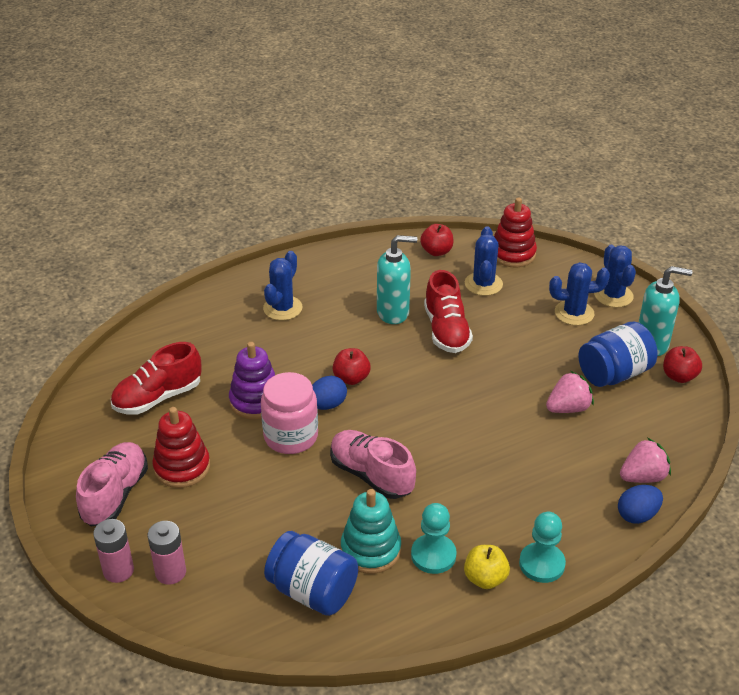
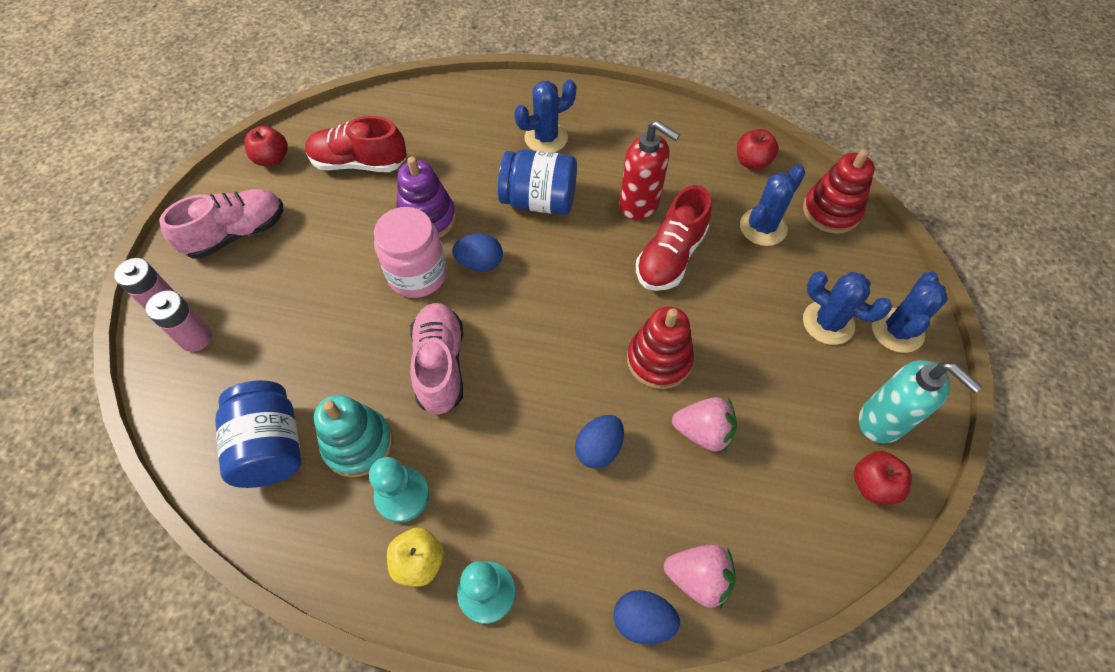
camera: 40 degrees right, 20 degrees up
red stacking toy [152,407,210,488] -> red stacking toy moved to [627,306,694,389]
red apple [333,348,371,385] -> red apple moved to [245,126,288,166]
turquoise soap dispenser [377,235,417,324] -> red soap dispenser [619,121,680,220]
blue jar [578,321,658,387] -> blue jar moved to [498,149,577,215]
none -> blue egg [575,415,624,469]

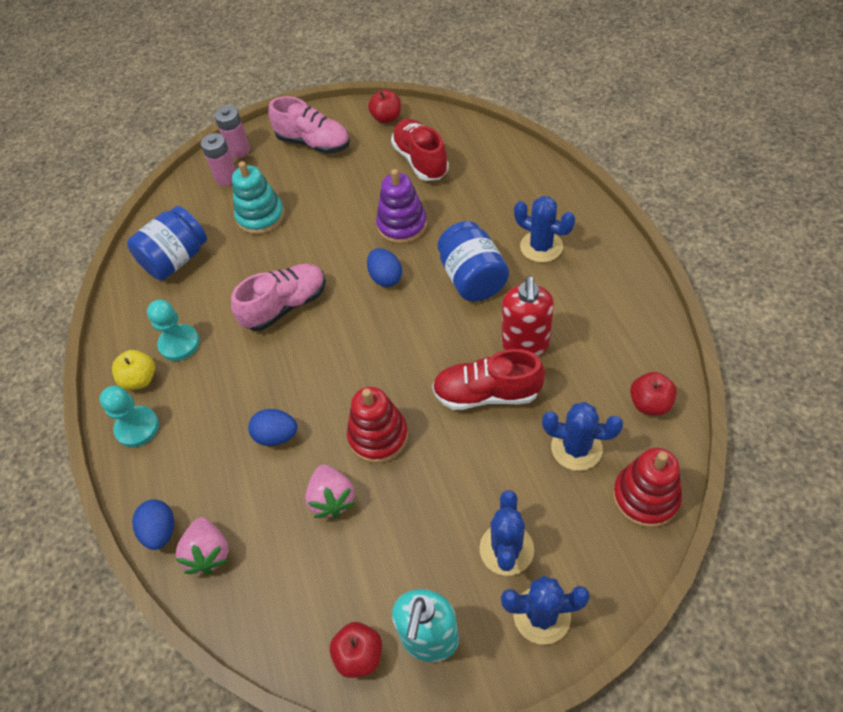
camera: 65 degrees right, 5 degrees down
turquoise stacking toy [314,395,393,477] -> turquoise stacking toy moved to [232,161,285,235]
pink jar [374,207,447,298] -> none

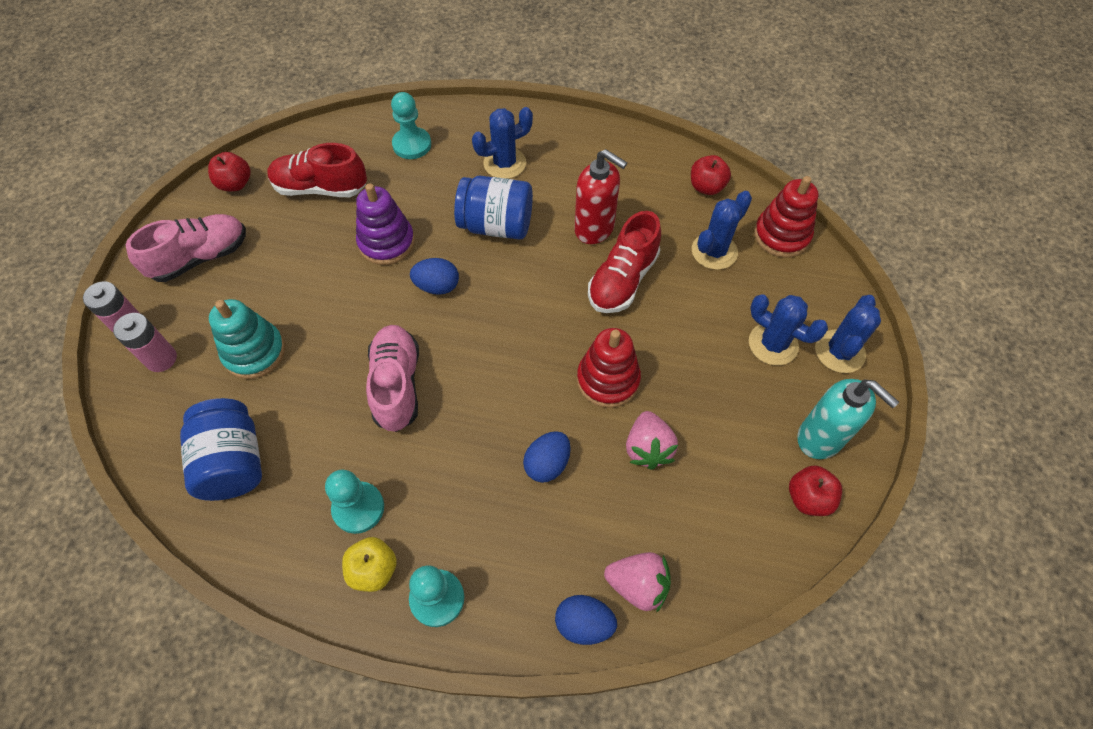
camera: 65 degrees left, 5 degrees up
pink strawberry [305,465,356,518] -> pink strawberry turned 75 degrees clockwise [626,411,678,470]
none -> turquoise pawn [391,92,431,159]

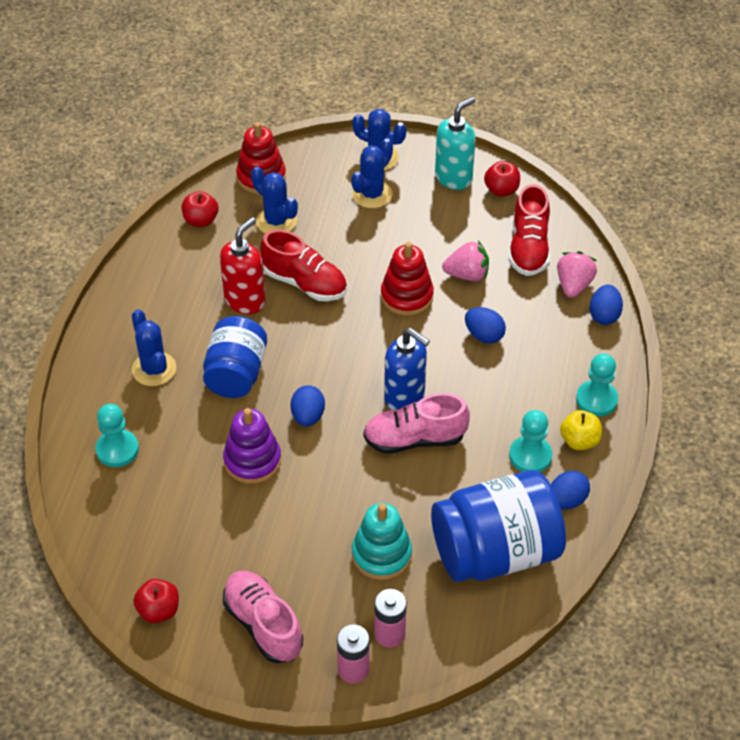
camera: 90 degrees left, 10 degrees down
blue jar [180,398,262,501] -> blue jar [431,470,566,582], size x1.53
red shoe [267,143,367,197] -> red shoe moved to [509,184,550,276]
none -> blue soap dispenser [384,328,430,410]
none -> blue egg [551,471,590,510]

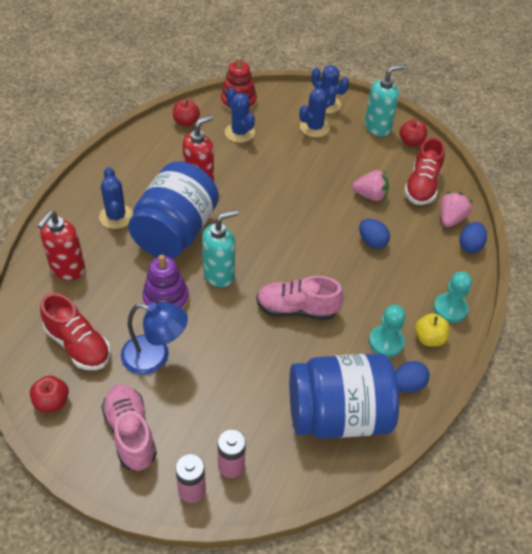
camera: 10 degrees right, 0 degrees up
turquoise pawn [95,404,139,467] -> red soap dispenser [37,211,85,280]
blue jar [203,316,267,398] -> blue jar [128,161,219,259], size x1.53
red shoe [260,230,347,301] -> red shoe moved to [40,293,111,370]
blue egg [290,385,325,426] -> turquoise soap dispenser [202,209,239,287]
turquoise stacking toy [352,503,412,580] -> none
red stacking toy [381,242,434,316] -> none
blue soap dispenser [384,328,430,410] -> none
none -> blue lamp [121,302,188,375]

